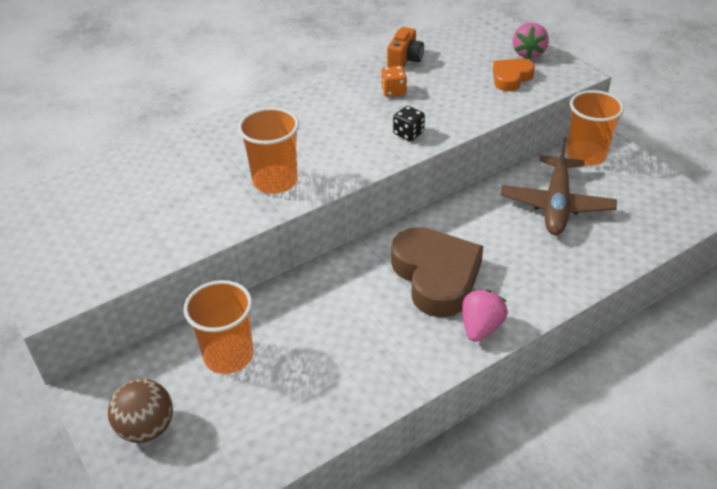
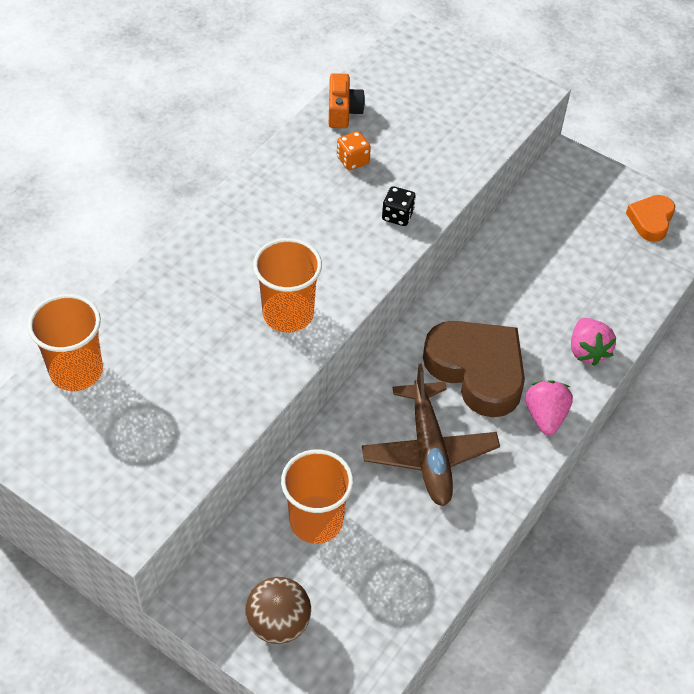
camera: 25 degrees left, 10 degrees up
orange heart [493,59,535,91] -> orange heart moved to [626,195,675,242]
brown plane [501,137,617,235] -> brown plane moved to [362,363,500,506]
pink strawberry [513,23,549,59] -> pink strawberry moved to [571,318,616,366]
orange cup [567,90,624,166] -> orange cup moved to [28,294,103,391]

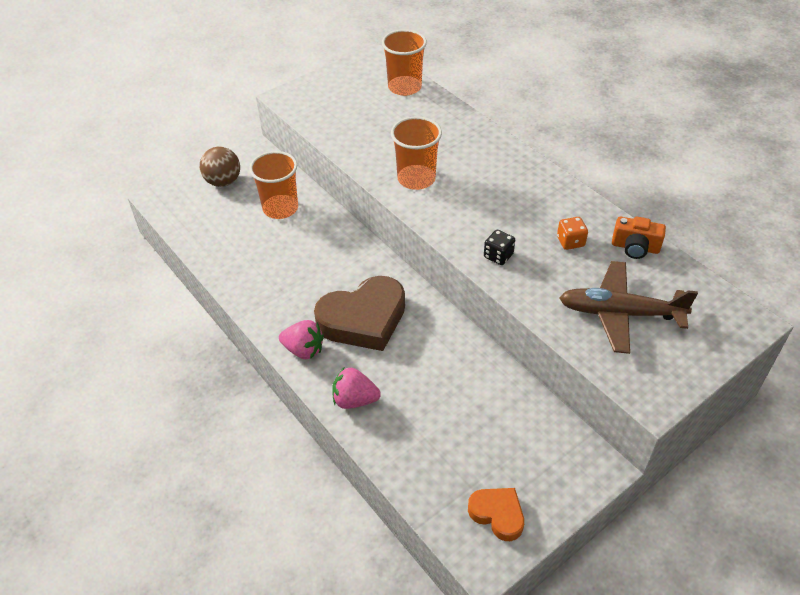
camera: 110 degrees right, 5 degrees down
brown plane [362,363,500,506] -> brown plane moved to [559,261,698,354]

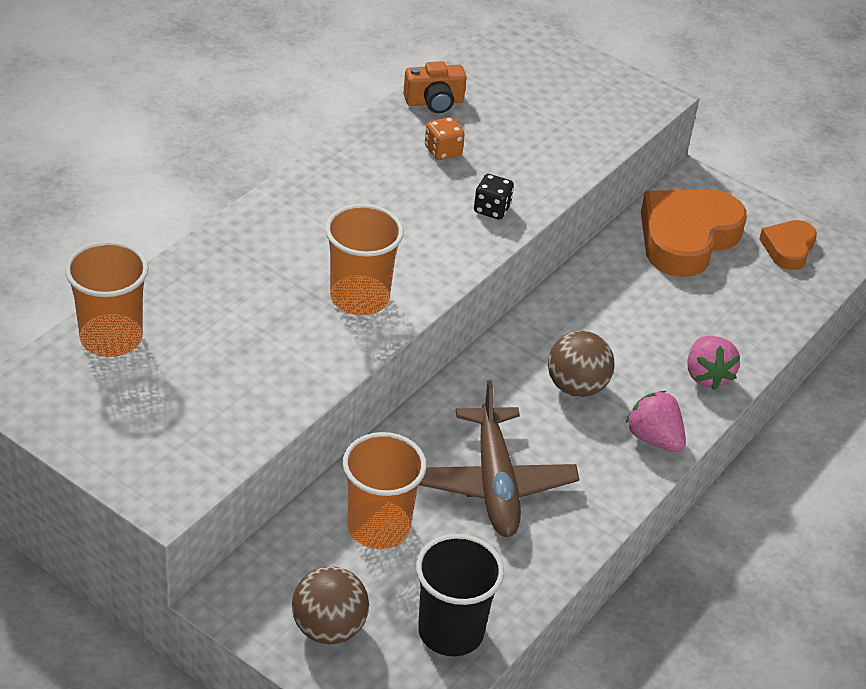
camera: 110 degrees left, 5 degrees down
pink strawberry [279,320,324,359] -> pink strawberry turned 45 degrees counterclockwise [625,391,686,452]
brown heart [314,276,405,351] -> brown ball [548,331,615,397]
brown plane [559,261,698,354] -> brown plane moved to [419,380,579,537]
orange camera [612,216,666,259] -> orange camera turned 75 degrees clockwise [403,61,467,113]
none -> black cup [416,534,504,656]
none -> orange heart [641,189,747,277]

